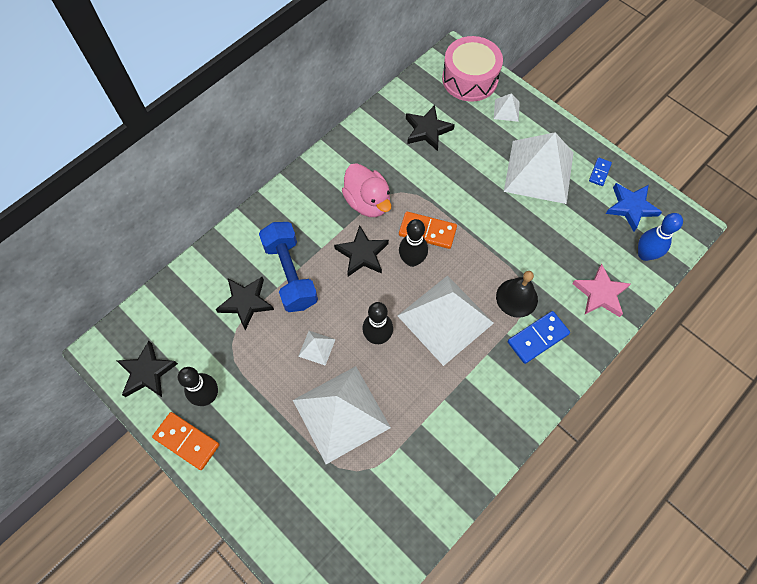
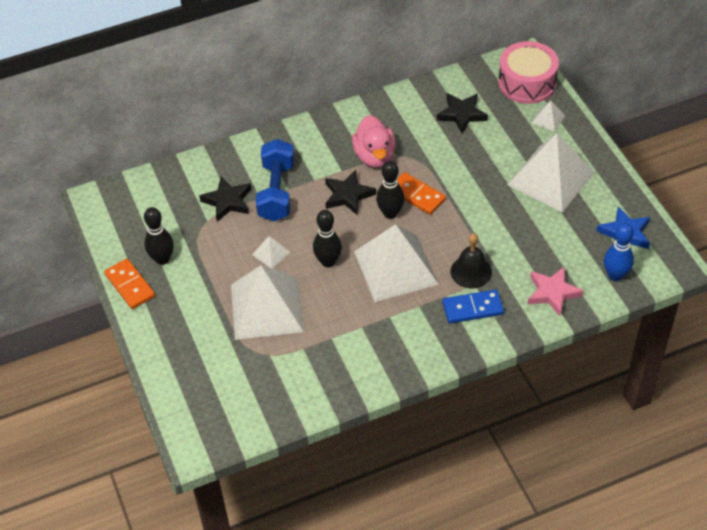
camera: 25 degrees right, 15 degrees down
black star [117,341,178,397] -> none
blue domino [589,157,612,186] -> none

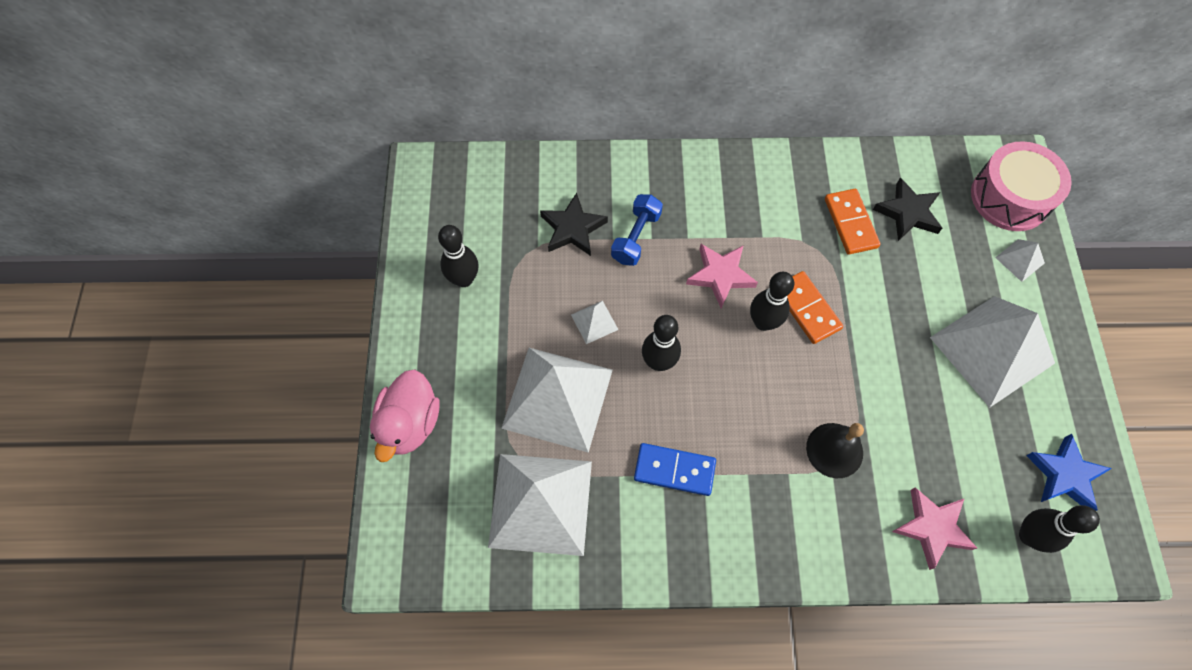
camera: 20 degrees right, 15 degrees up
orange domino [104,259,155,309] -> orange domino moved to [825,189,880,255]
blue dumbbell [256,139,295,221] -> blue dumbbell [611,194,663,266], size x0.66
black star [325,170,376,216] -> pink star [686,244,758,308]
pink duck [352,115,396,168] -> pink duck moved to [370,369,439,462]
white pyramid [354,224,439,302] -> white pyramid moved to [488,454,592,556]
blue domino [442,289,504,324] -> blue domino moved to [634,443,716,496]
blue bowling pin [604,223,634,281] -> black bowling pin [1019,505,1100,553]

